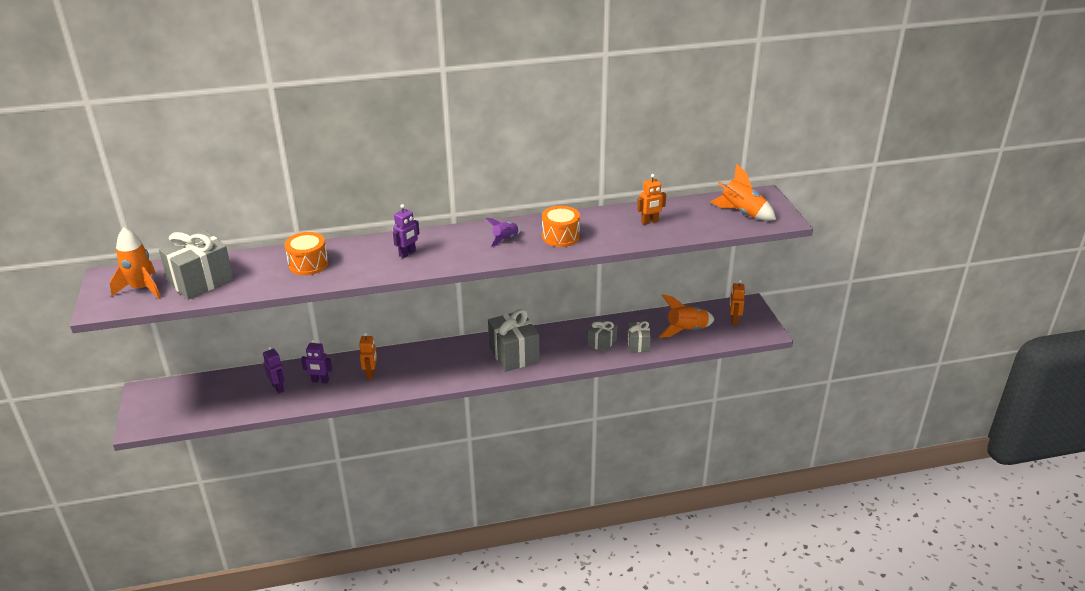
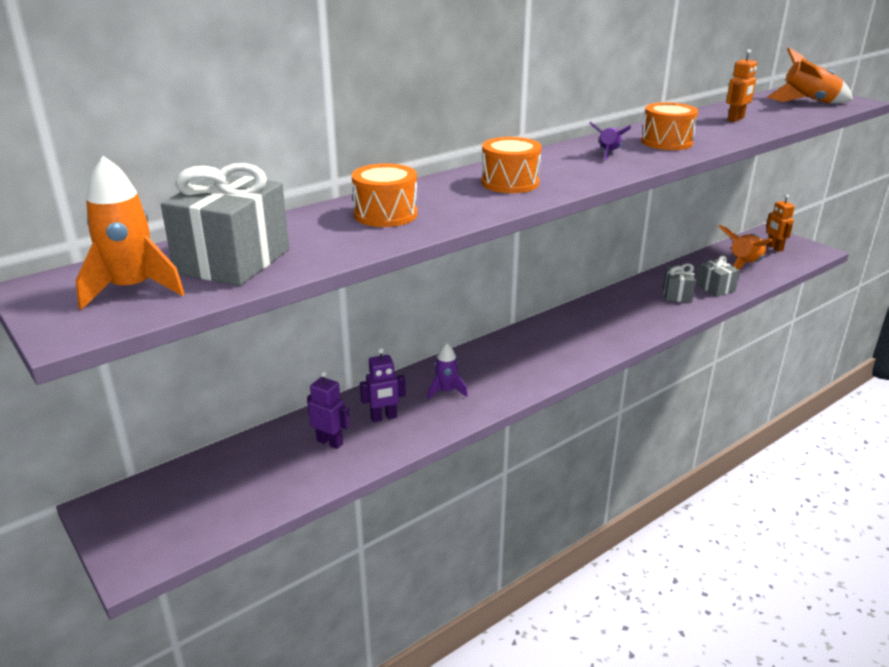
camera: 25 degrees left, 5 degrees down
orange robot [359,332,377,379] -> purple rocket [427,343,468,400]
purple robot [393,204,420,258] -> orange drum [481,137,541,193]
grey gift [488,309,540,372] -> none

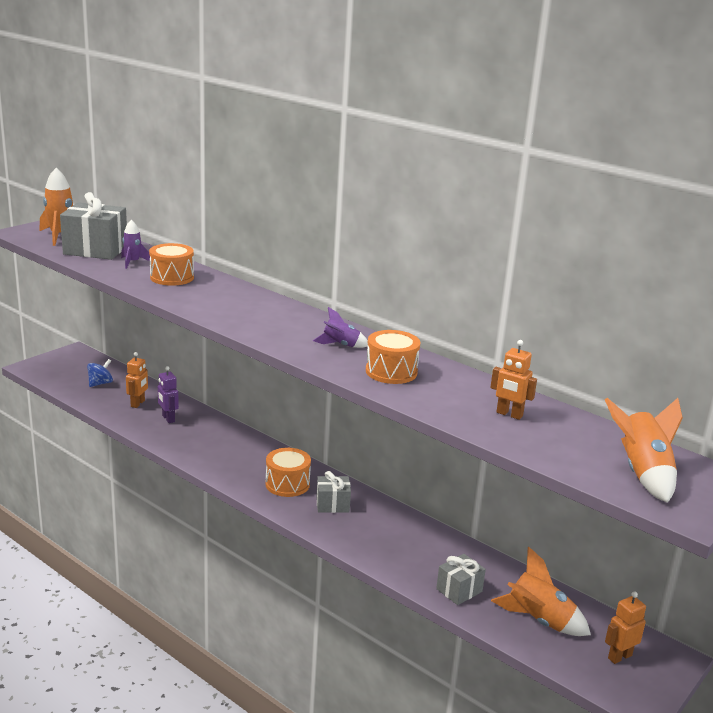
camera: 75 degrees right, 5 degrees down
purple robot [307,371,350,449] -> orange robot [126,352,148,408]
purple rocket [427,343,468,400] -> purple rocket moved to [121,220,150,269]
orange drum [481,137,541,193] -> orange drum moved to [265,448,311,497]
grey gift [663,263,696,302] -> grey gift moved to [317,471,351,513]
none -> blue spinning top [87,359,113,387]

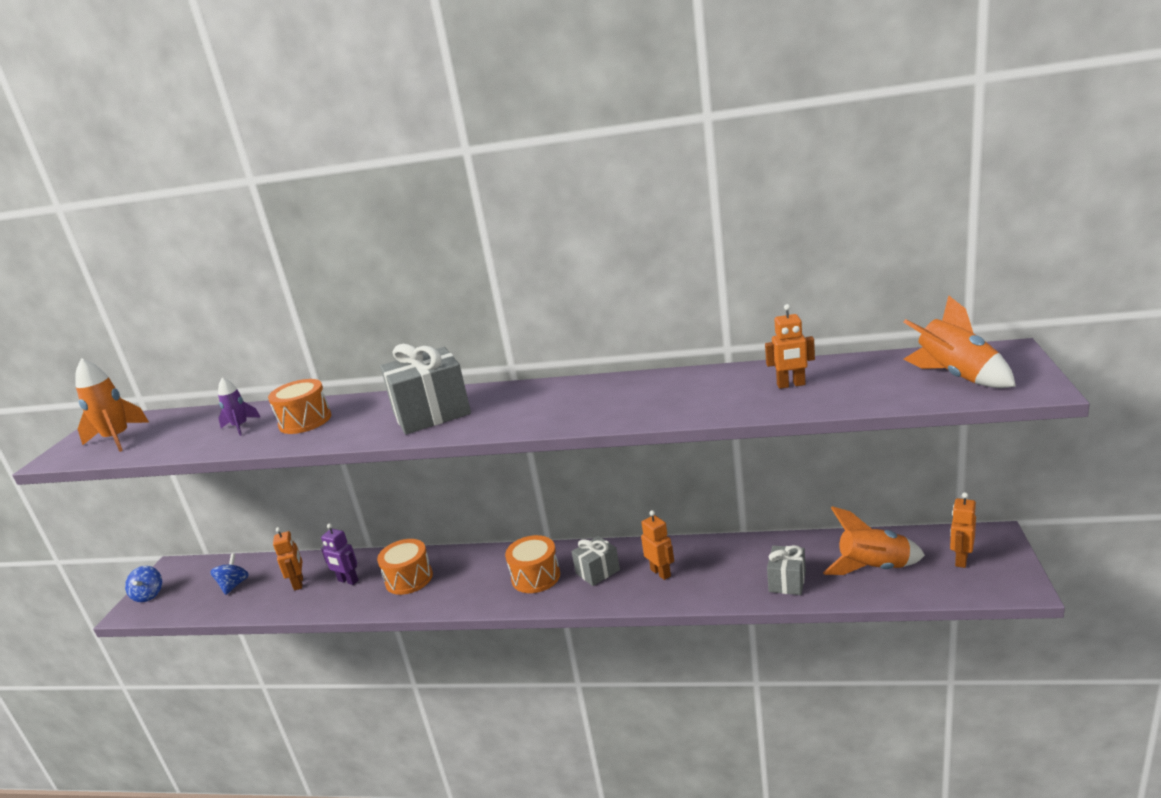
camera: 25 degrees left, 0 degrees up
grey gift [60,192,127,260] -> grey gift moved to [380,344,471,435]
purple rocket [313,307,368,348] -> none
orange drum [366,330,420,384] -> orange drum moved to [377,539,433,595]
none -> blue spinning top [125,566,162,602]
none -> orange robot [641,510,674,580]

